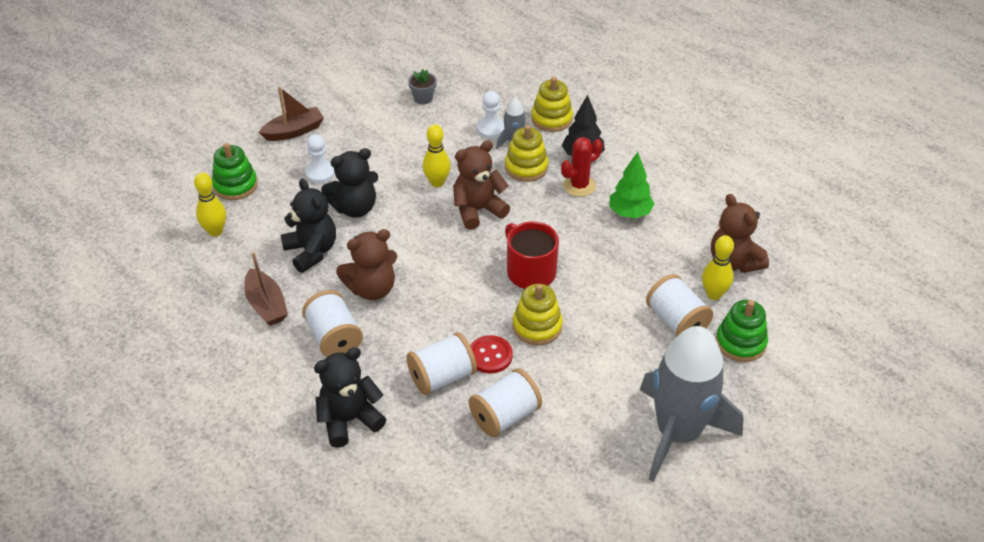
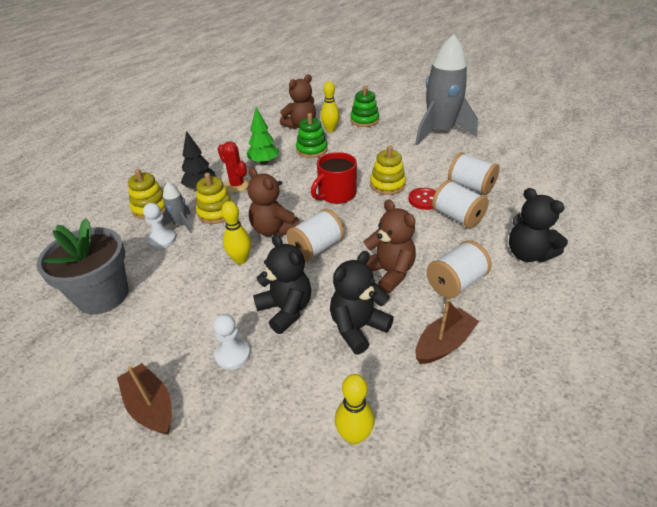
camera: 100 degrees left, 5 degrees down
green stacking toy [212,143,258,200] -> green stacking toy moved to [296,113,328,158]
grey flower pot [408,69,437,104] -> grey flower pot [36,218,128,315], size x2.35
white spool [646,274,713,336] -> white spool moved to [286,209,344,262]

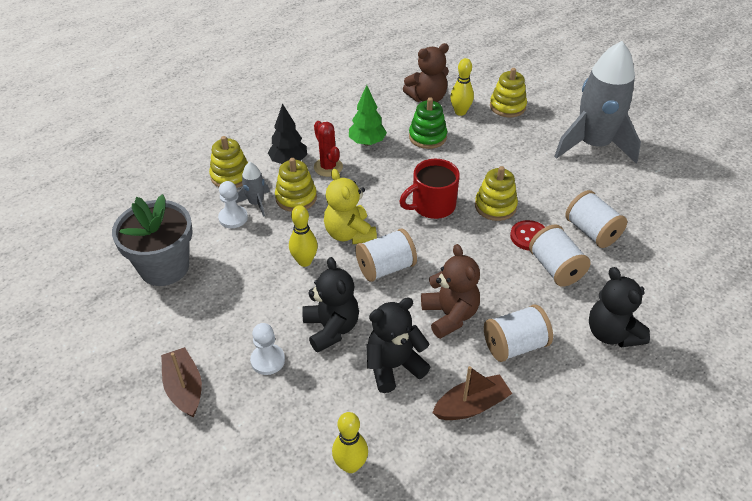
camera: 15 degrees right, 5 degrees up
brown teddy bear [247,167,300,236] -> yellow teddy bear [324,169,377,244]
green stacking toy [350,86,379,127] -> yellow stacking toy [490,68,527,117]

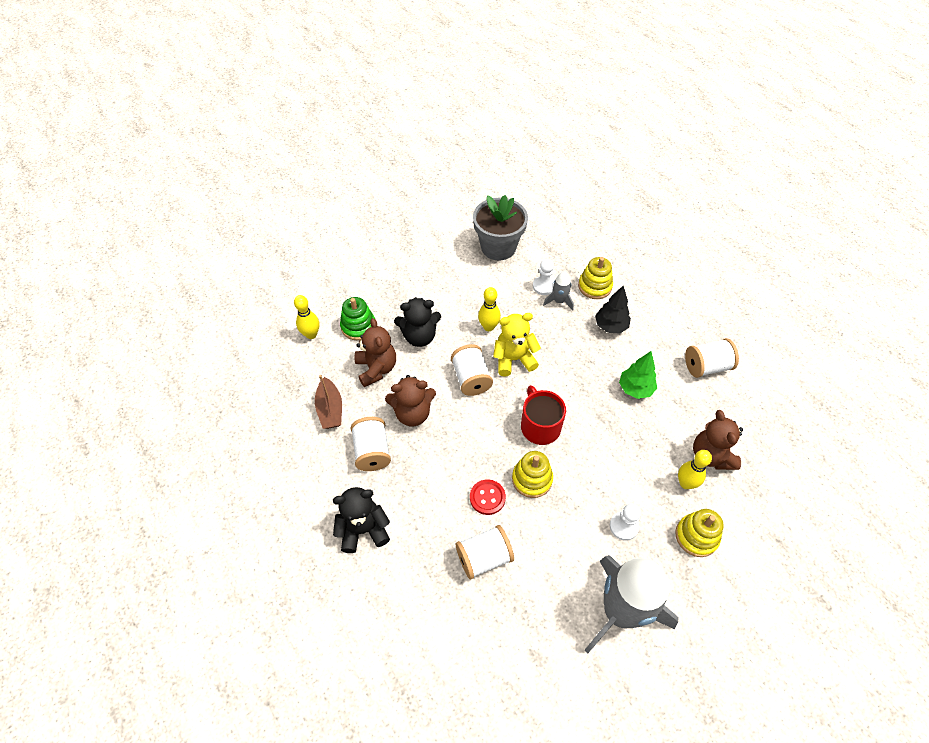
camera: 100 degrees right, 10 degrees up
brown boat [161,347,202,417] -> none
white pawn [250,323,285,375] -> white pawn moved to [610,504,641,541]
yellow stacking toy [275,158,317,212] -> none
red cactus [314,121,343,177] -> none
black teddy bear [366,297,430,393] -> brown teddy bear [355,318,396,387]
green stacking toy [409,98,447,149] -> green stacking toy moved to [340,297,375,340]
white spool [529,224,590,287] -> white spool moved to [685,338,739,378]

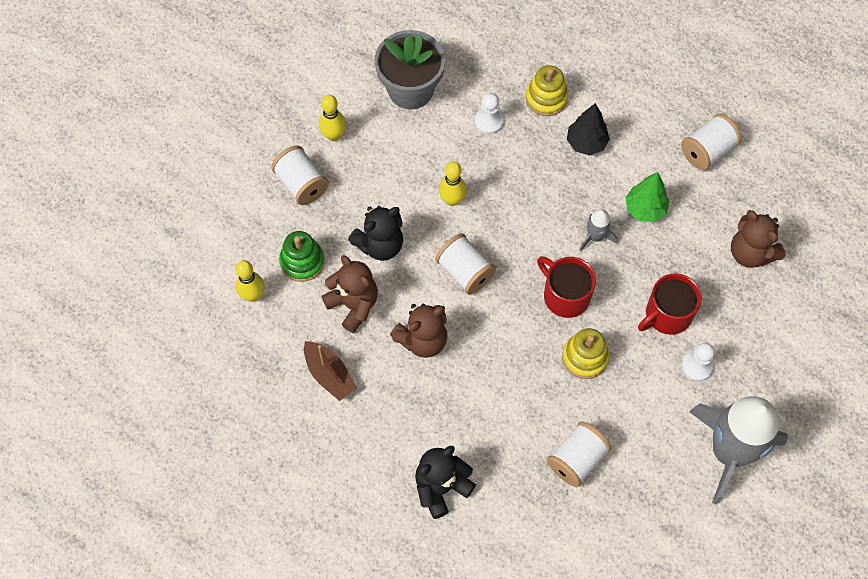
camera: 25 degrees left, 10 degrees up
white spool [351,417,391,471] -> white spool moved to [271,145,329,205]
red button [470,480,506,515] -> none
yellow teddy bear [493,313,541,377] -> none
grey rocket [543,271,574,311] -> grey rocket moved to [580,209,617,251]
yellow stacking toy [675,509,724,557] -> none
yellow bowling pin [678,450,712,489] -> yellow bowling pin moved to [319,95,346,141]
none -> red mug [638,273,702,335]

